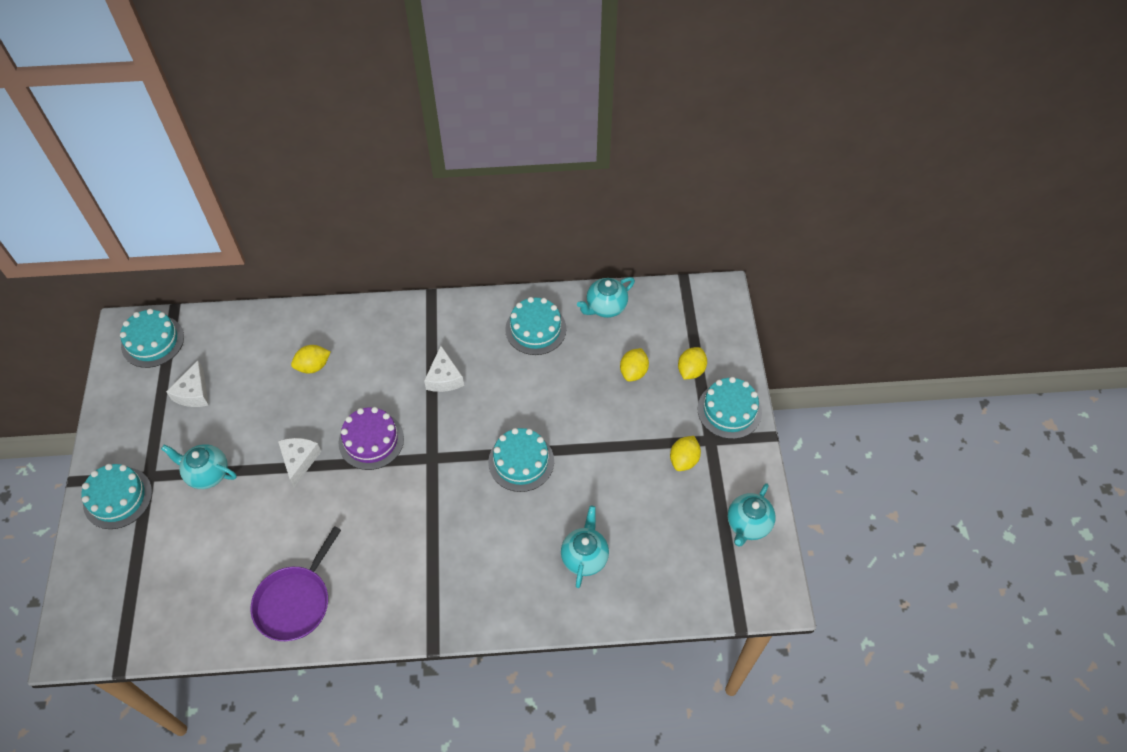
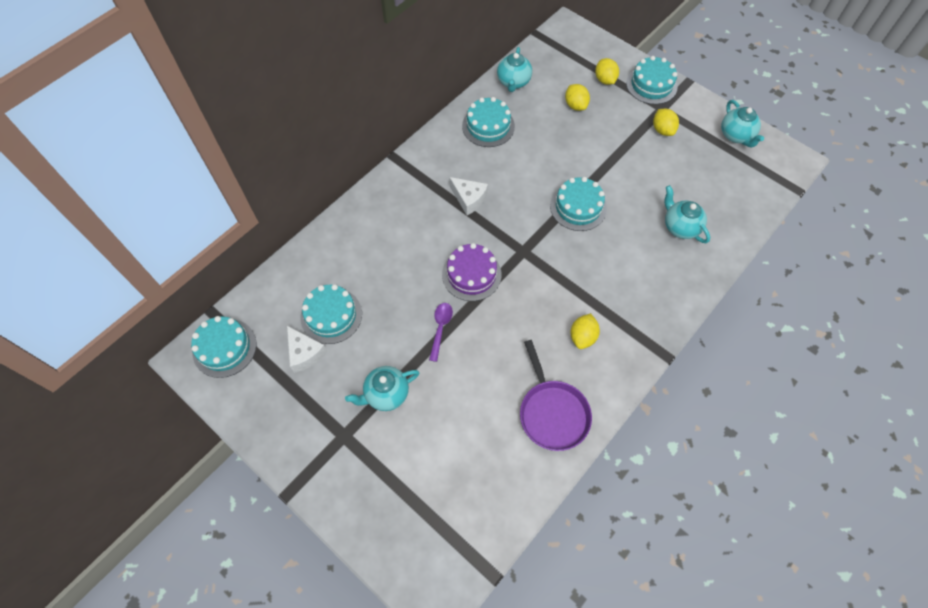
camera: 45 degrees left, 5 degrees up
turquoise cake [81,464,152,529] -> turquoise cake moved to [300,284,362,344]
white cheese [278,438,321,487] -> purple spoon [429,303,453,362]
yellow lemon [291,345,331,373] -> yellow lemon moved to [570,313,600,349]

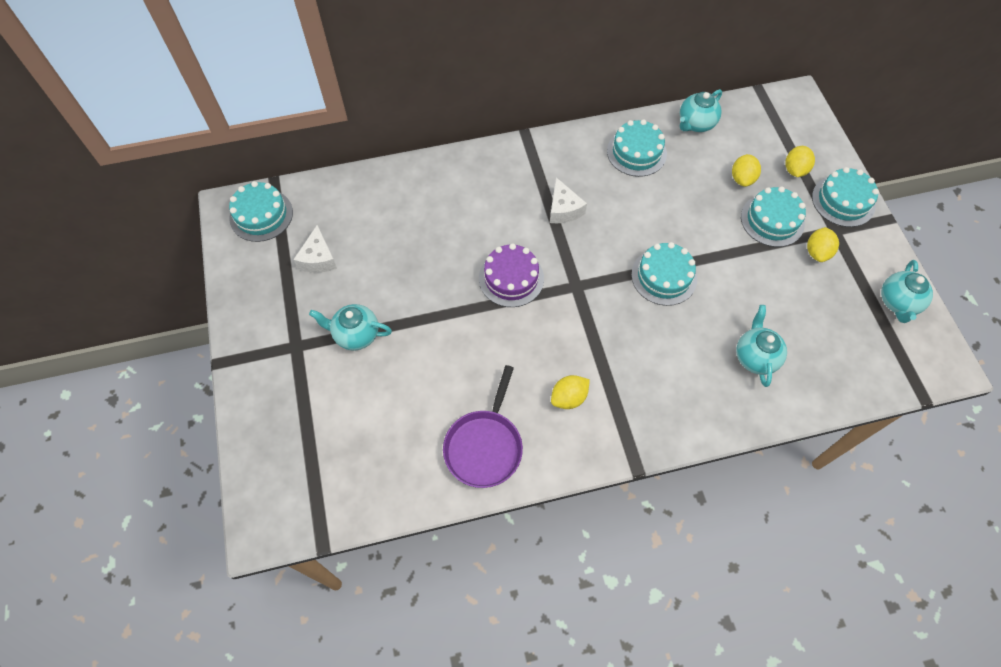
camera: 35 degrees right, 0 degrees up
turquoise cake [300,284,362,344] -> turquoise cake moved to [741,186,806,247]
purple spoon [429,303,453,362] -> none

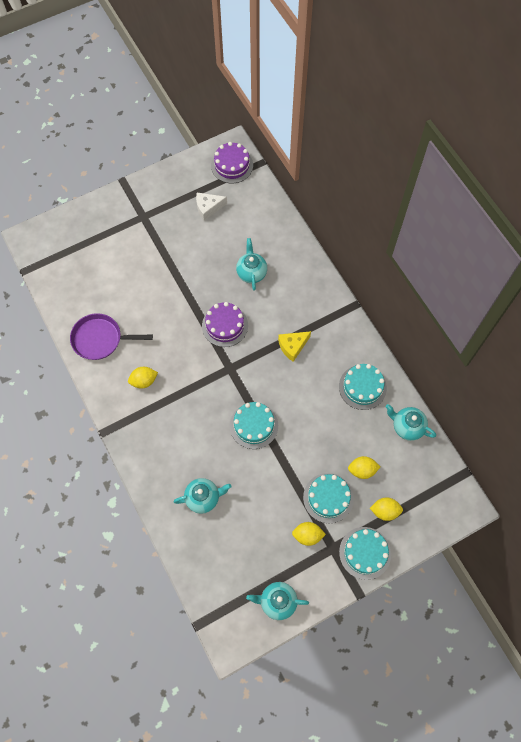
camera: 75 degrees right, 5 degrees up
turquoise cake [229,181,293,242] -> purple cake [211,142,253,183]
turquoise teapot [309,304,392,350] -> turquoise teapot moved to [236,238,267,291]
white cheese [550,177,587,223] -> yellow cheese [278,331,311,362]
yellow lemon [551,375,590,409] -> yellow lemon turned 60 degrees counterclockwise [128,367,158,388]

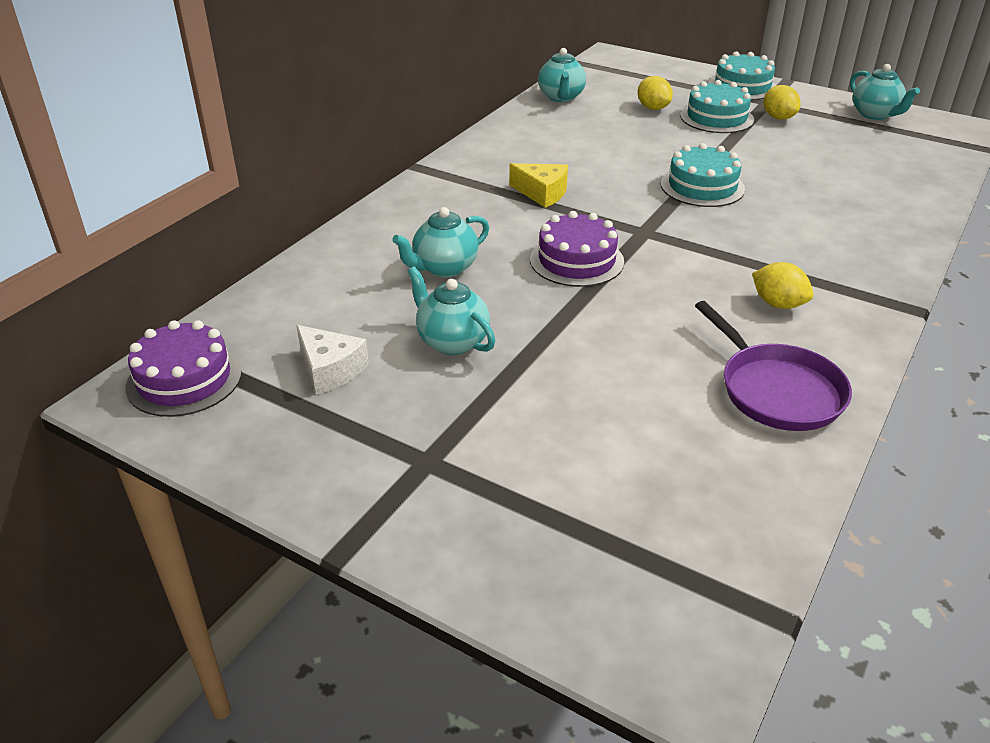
camera: 120 degrees left, 30 degrees down
turquoise teapot [173,478,232,514] -> turquoise teapot moved to [408,266,496,355]
turquoise cake [339,364,387,410] -> none
yellow lemon [370,497,403,521] -> none

